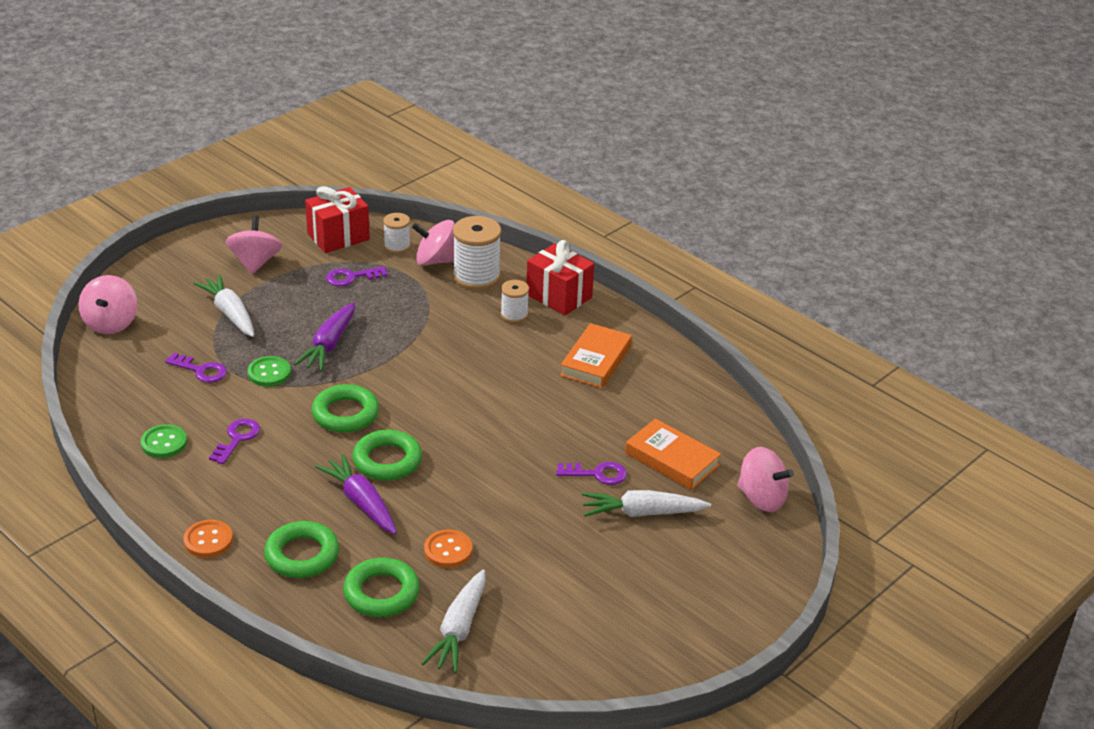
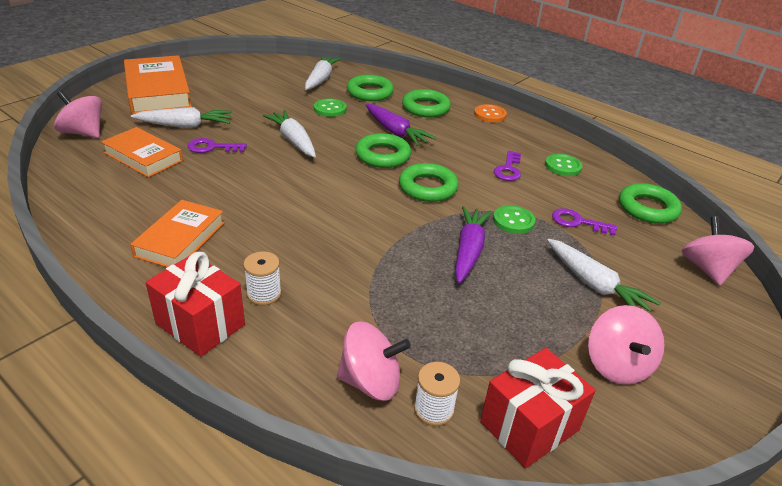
camera: 175 degrees right, 0 degrees up
purple key [326,266,388,286] -> none
orange button [424,530,472,568] -> green button [314,98,347,117]
white spool [453,216,501,290] -> none
none -> orange book [124,55,192,114]
none -> white carrot [263,110,316,158]
none -> green ring [619,183,682,224]

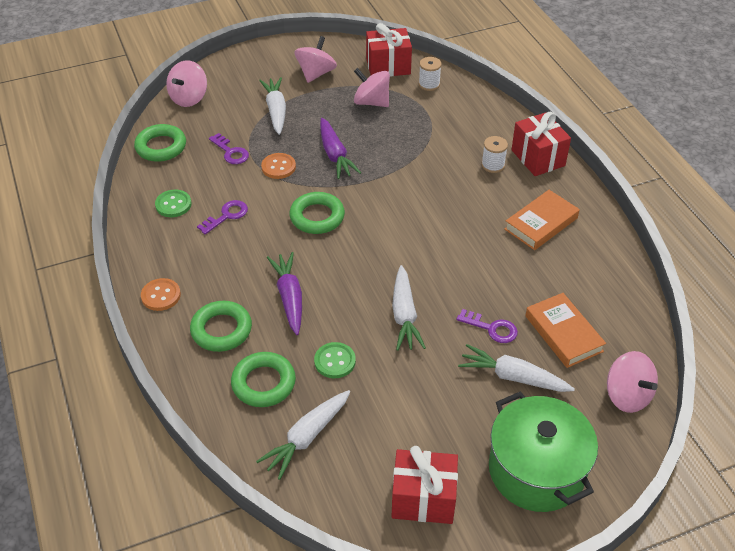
camera: 150 degrees left, 10 degrees up
orange book [124,55,192,114] -> green pot [489,392,598,512]
pink spinning top [337,321,411,401] -> pink spinning top moved to [354,68,390,107]
green ring [355,133,411,168] -> none
purple carrot [455,206,492,283] -> purple carrot turned 60 degrees counterclockwise [320,118,361,179]
green button [493,205,535,234] -> orange button [261,153,296,179]
none -> red gift [391,446,458,524]

